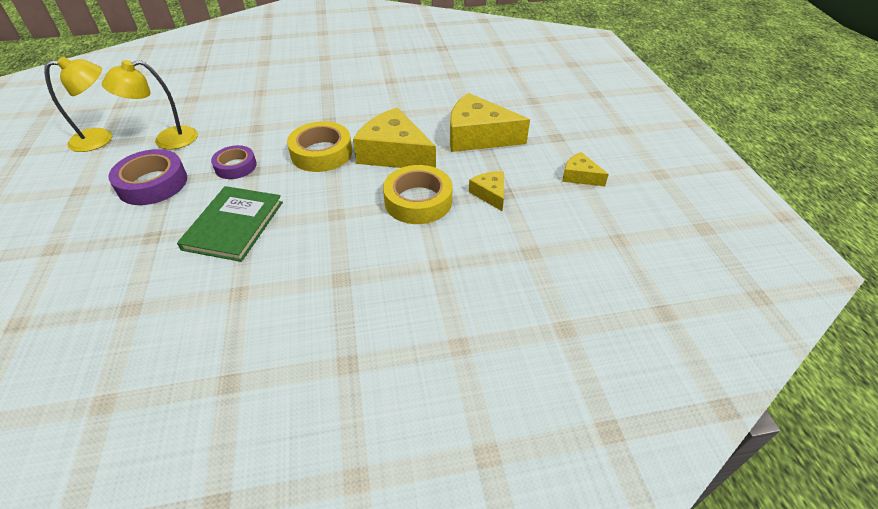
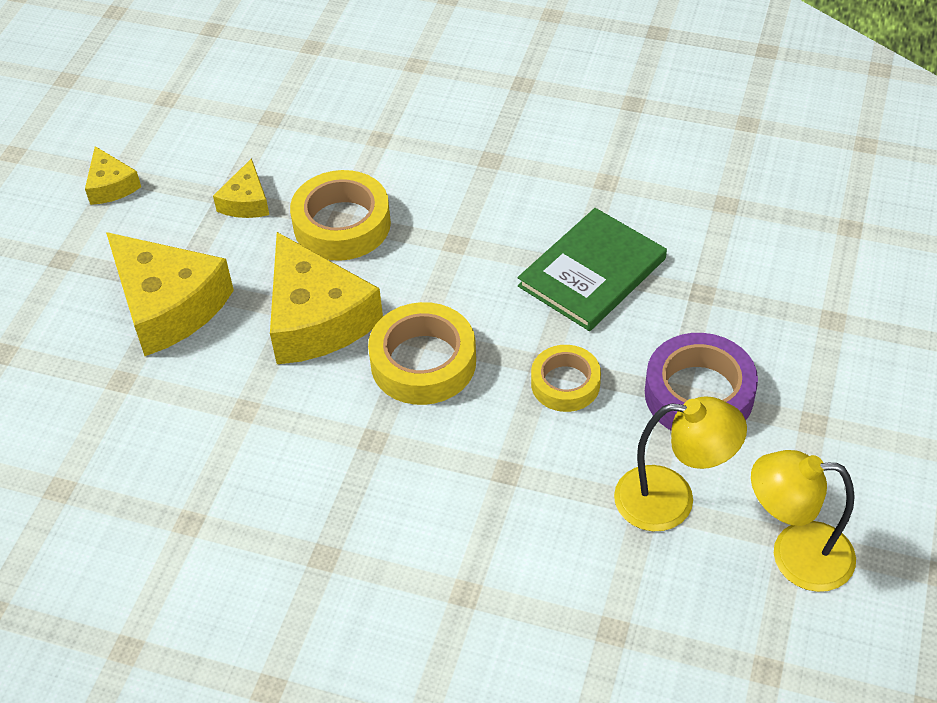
camera: 150 degrees left, 5 degrees up
purple tape [211,145,257,179] -> yellow tape [531,345,601,412]

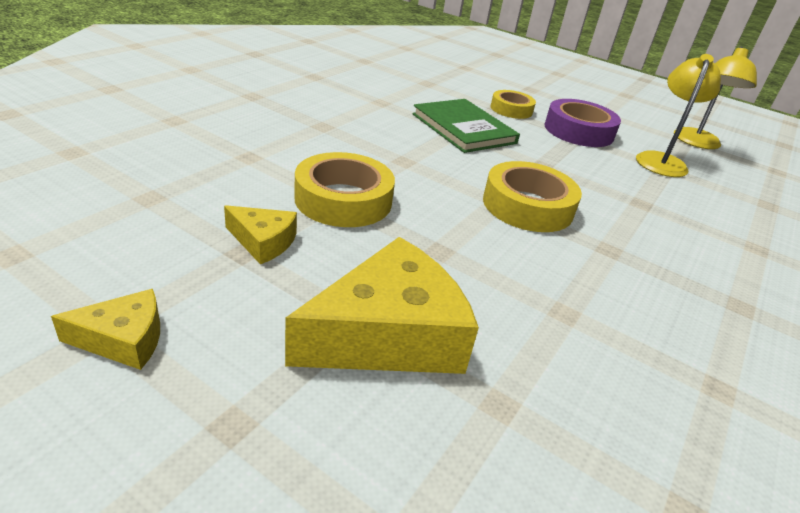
camera: 80 degrees left, 15 degrees down
yellow cheese [270,232,383,364] -> none
yellow tape [531,345,601,412] -> yellow tape moved to [491,90,536,119]

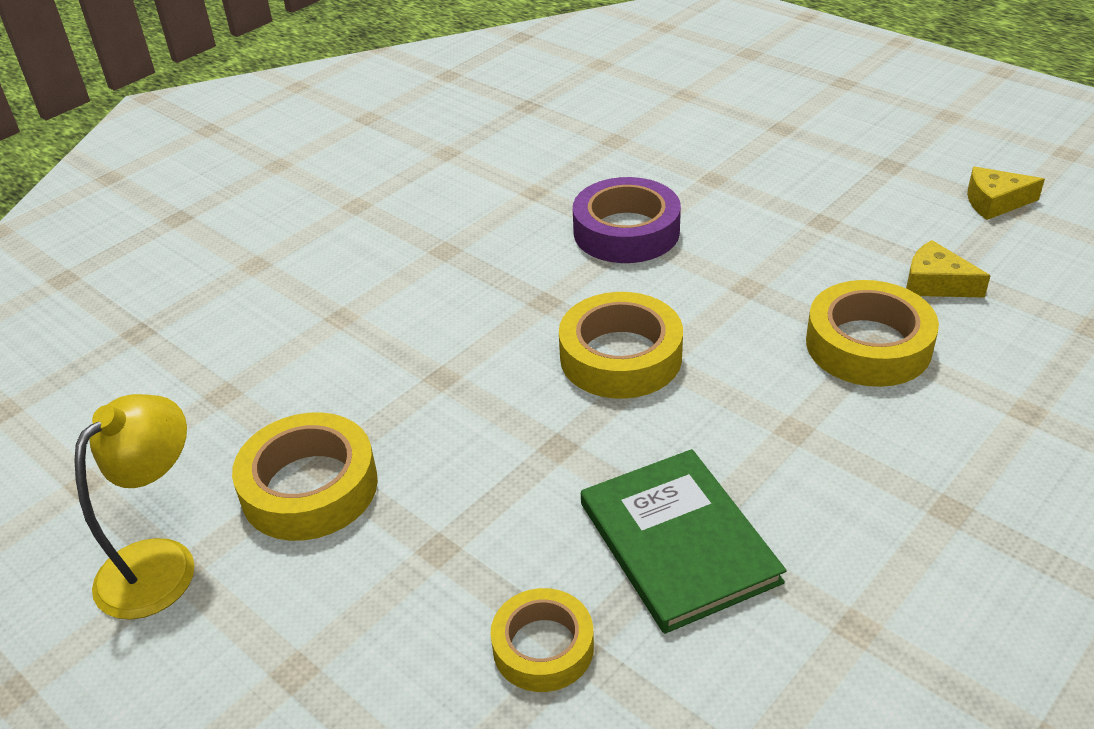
camera: 165 degrees left, 5 degrees up
yellow cheese [285,237,479,374] -> none
purple tape [544,99,621,147] -> purple tape moved to [573,177,681,263]
yellow lamp [636,54,721,177] -> yellow tape [232,412,378,541]

